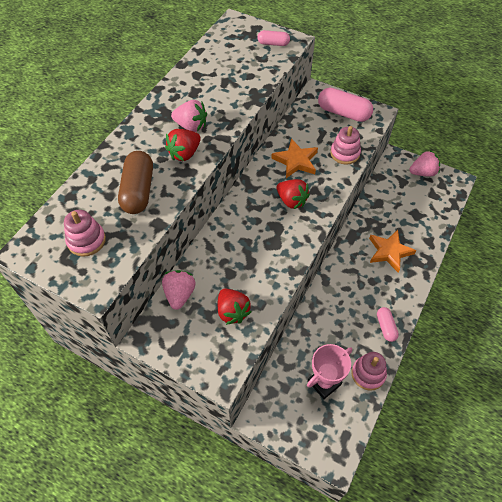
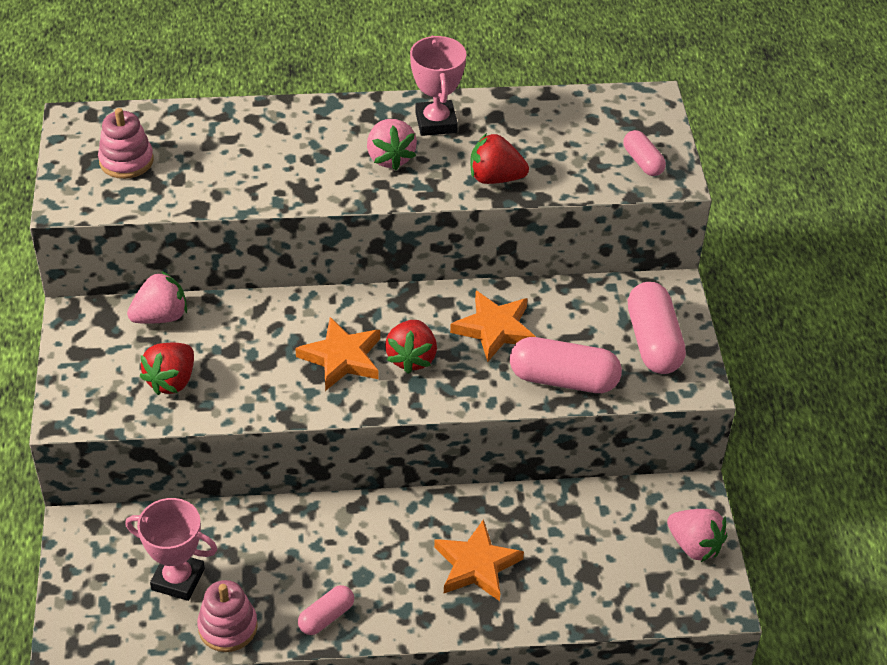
camera: 55 degrees right, 10 degrees down
brown capsule [118,151,153,214] -> none
red strawberry [165,129,201,161] -> red strawberry moved to [470,133,529,184]
pink stacking toy [330,126,361,164] -> pink capsule [510,337,622,393]
none -> orange star [295,317,380,391]
none -> pink trophy [410,36,466,136]

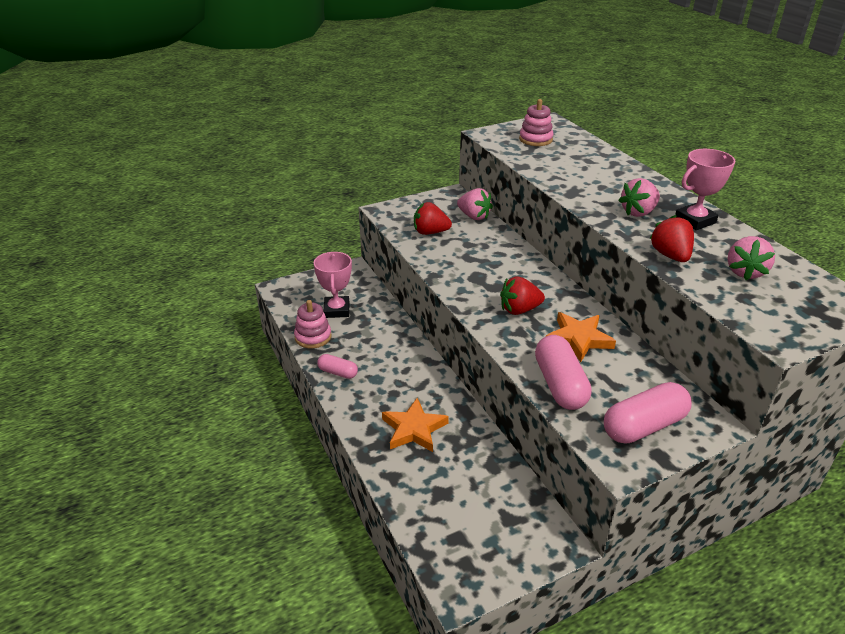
camera: 70 degrees right, 10 degrees down
orange star [295,317,380,391] -> none
pink capsule [623,130,666,176] -> none
pink strawberry [667,509,727,562] -> pink strawberry moved to [728,236,775,280]

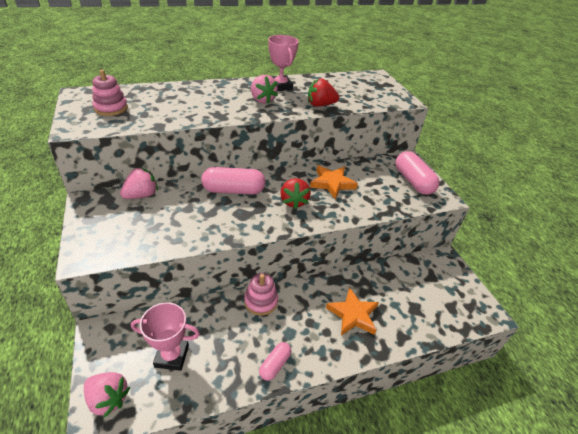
camera: 85 degrees left, 5 degrees up
pink stacking toy [294,300,332,348] -> pink stacking toy moved to [244,273,278,316]
red strawberry [414,202,452,235] -> none
pink capsule [535,335,592,410] -> pink capsule moved to [201,167,265,195]
pink strawberry [728,236,775,280] -> pink strawberry moved to [84,372,130,418]

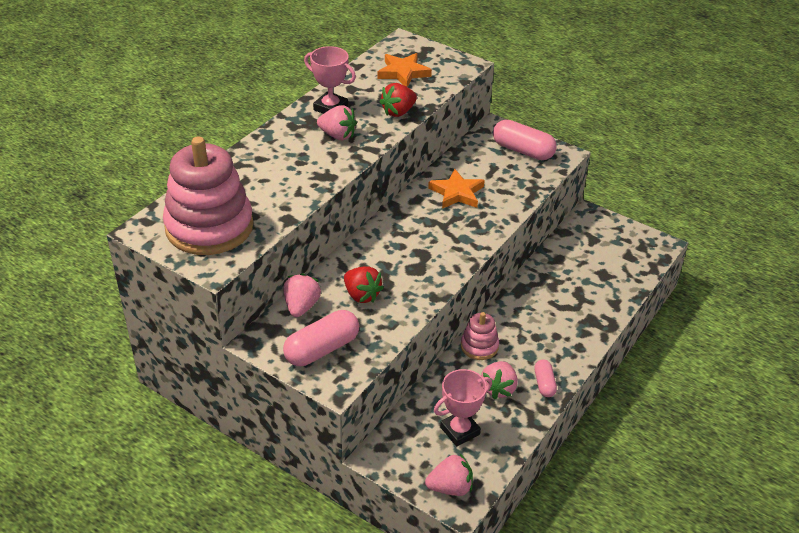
camera: 35 degrees left, 0 degrees up
pink stacking toy [92,70,128,116] -> pink stacking toy [163,136,253,255], size x2.11
pink capsule [201,167,265,195] -> pink capsule moved to [283,310,359,366]
red strawberry [280,178,311,209] -> red strawberry moved to [344,266,384,303]
orange star [326,287,379,336] -> orange star moved to [378,53,432,87]
none -> pink strawberry [481,361,518,400]

